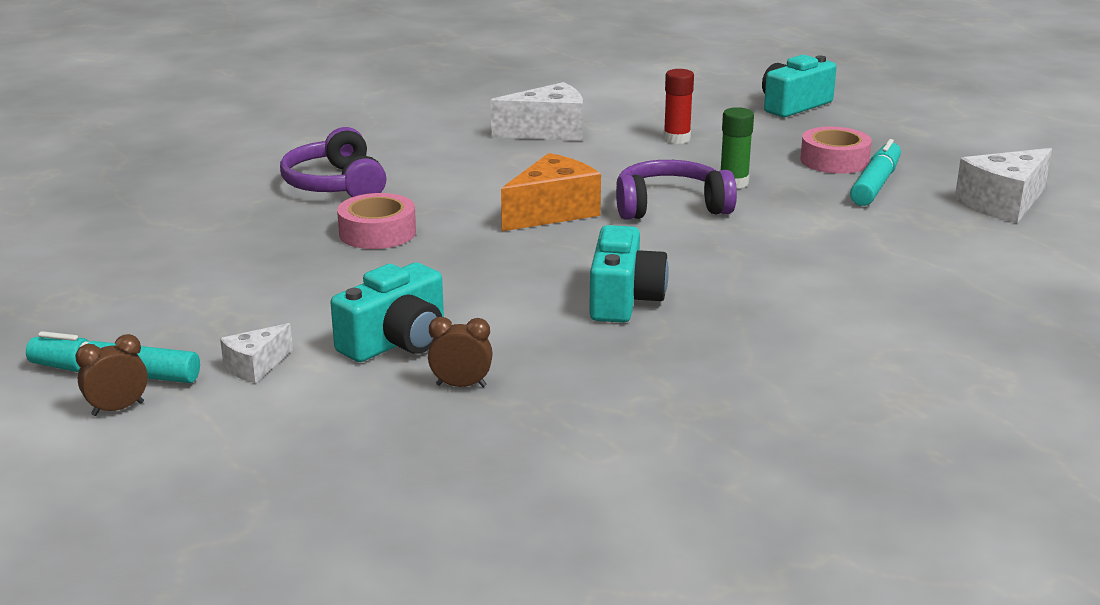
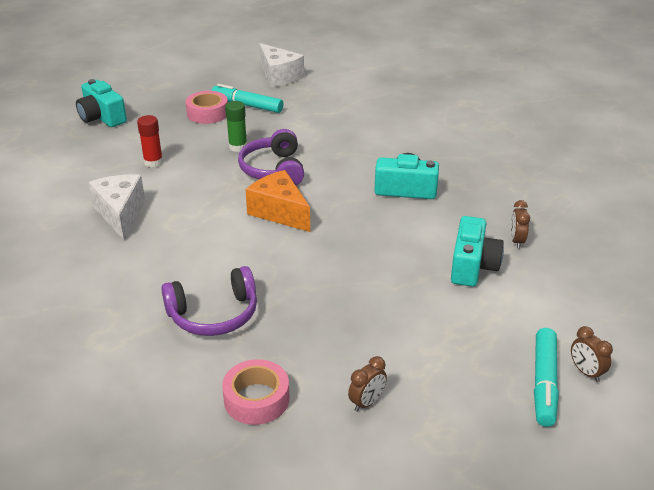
camera: 90 degrees left, 10 degrees up
white cheese [220,323,293,383] -> none
turquoise camera [331,263,444,362] -> turquoise camera turned 60 degrees clockwise [451,216,504,287]
pink tape [337,193,416,249] -> pink tape moved to [222,359,289,425]
none -> brown clock [348,356,387,412]

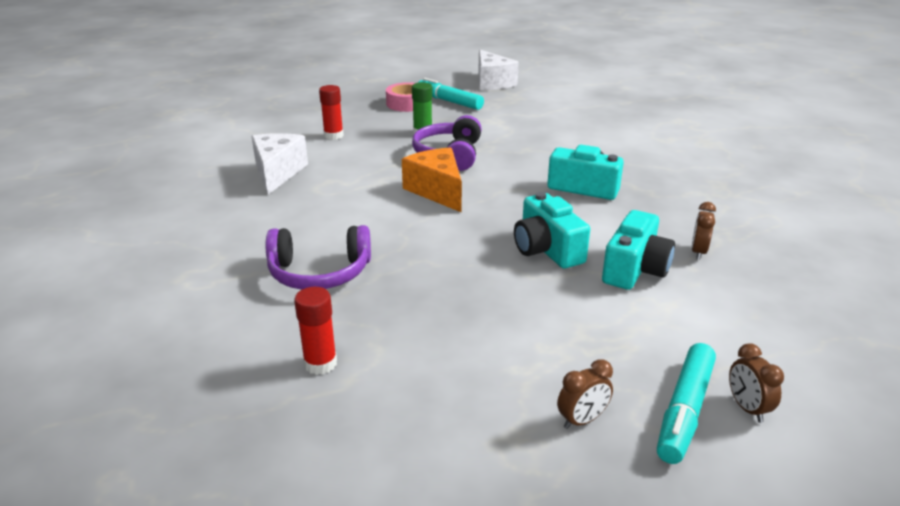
camera: 15 degrees right, 5 degrees down
turquoise camera [76,79,127,127] -> turquoise camera moved to [514,192,590,269]
pink tape [222,359,289,425] -> red glue stick [294,287,337,375]
brown clock [348,356,387,412] -> brown clock moved to [557,359,613,429]

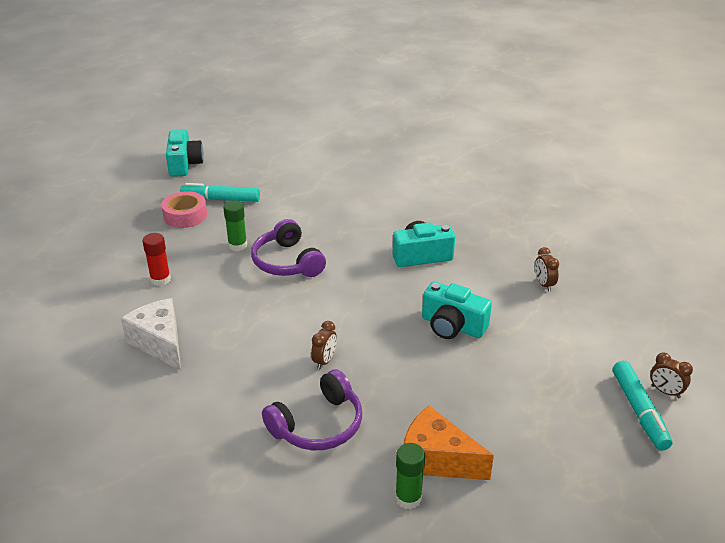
camera: 35 degrees left, 5 degrees up
red glue stick [294,287,337,375] -> green glue stick [395,443,425,509]
orange cheese [402,147,462,212] -> orange cheese moved to [404,406,494,480]
white cheese [478,49,519,90] -> none
brown clock [557,359,613,429] -> brown clock moved to [311,321,337,369]
turquoise camera [602,210,675,290] -> turquoise camera moved to [166,129,204,177]

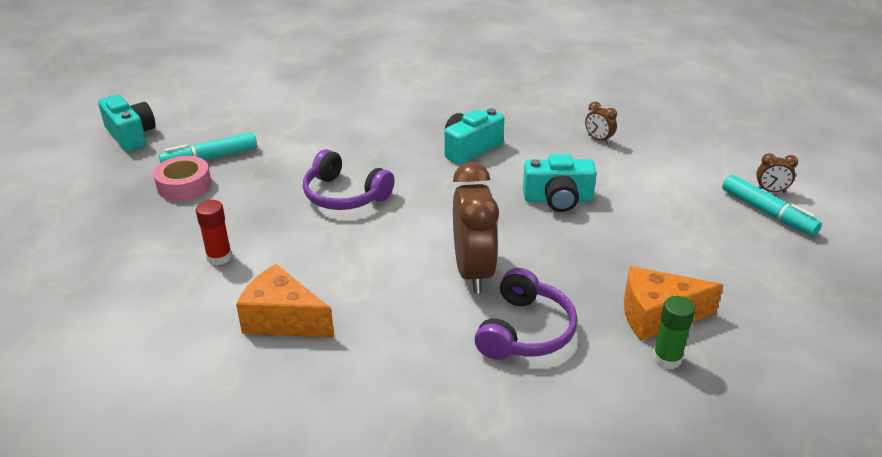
camera: 30 degrees left, 0 degrees up
white cheese [121,298,181,371] -> orange cheese [236,264,334,338]
green glue stick [223,200,247,251] -> none
brown clock [311,321,337,369] -> brown clock [453,162,499,293], size x2.29

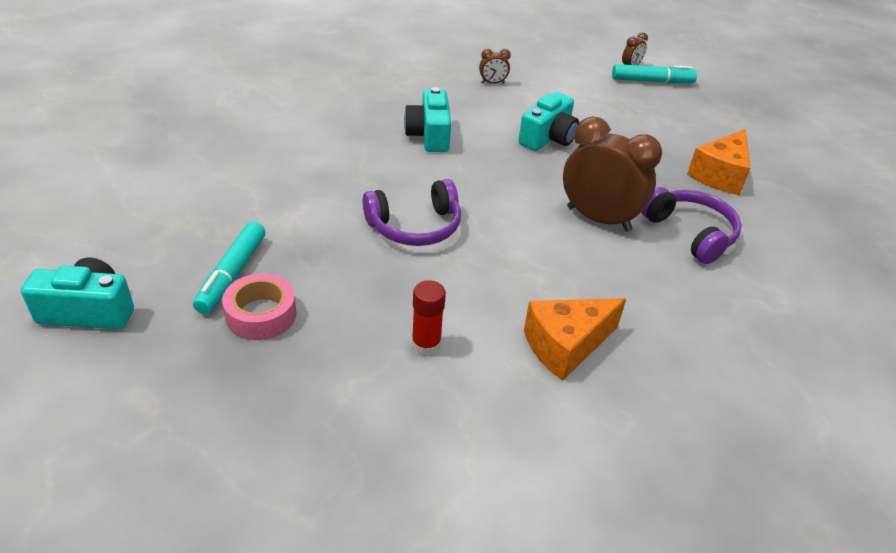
camera: 55 degrees left, 5 degrees up
green glue stick [653,296,695,369] -> none

